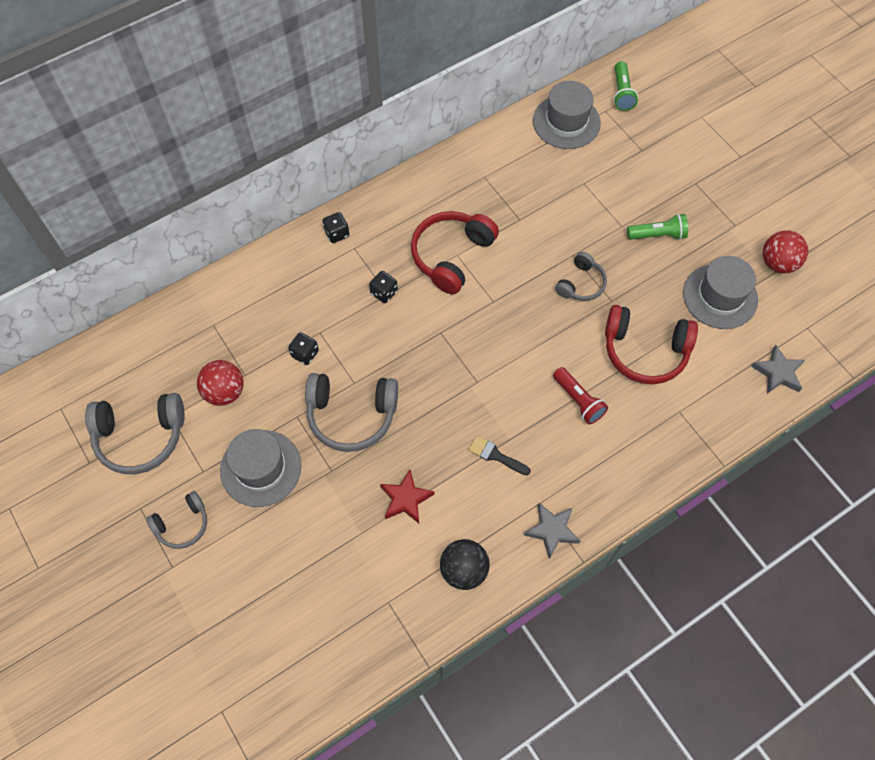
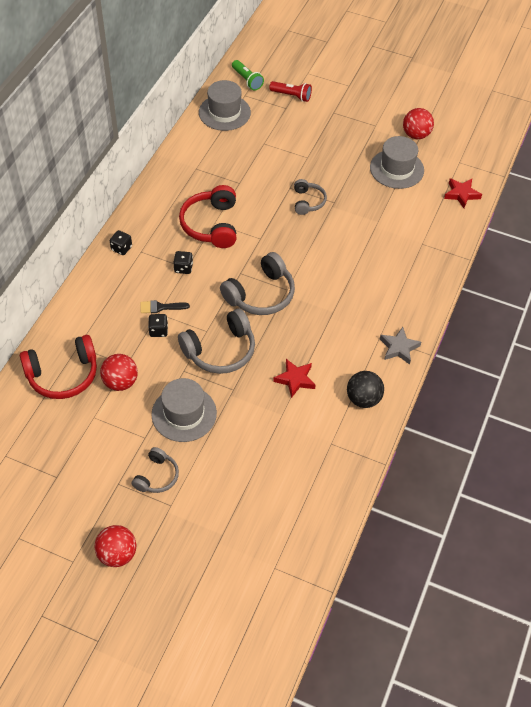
camera: 35 degrees left, 10 degrees down
grey headphones [85,393,185,474] -> grey headphones moved to [220,252,295,315]
black brush [468,436,531,475] -> black brush moved to [140,300,190,313]
red flashlight [553,367,608,424] -> red flashlight moved to [269,81,312,102]
red headphones [605,305,698,384] -> red headphones moved to [20,335,97,399]
green flashlight [627,214,688,240] -> none
grey star [751,345,805,394] -> red star [444,178,482,208]
none -> red ball [95,525,136,567]

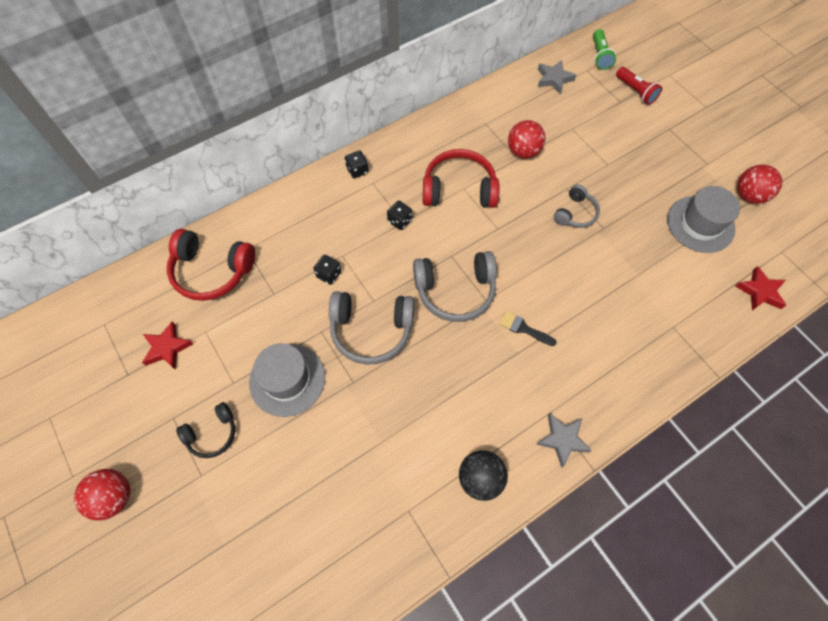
camera: 35 degrees right, 10 degrees up
red ball [100,354,138,391] -> red ball moved to [508,120,545,159]
grey headphones [132,447,179,493] -> black headphones [176,402,235,458]
black brush [140,300,190,313] -> black brush moved to [499,311,557,346]
red headphones [179,185,236,248] -> red headphones turned 60 degrees clockwise [423,149,500,208]
grey hat [199,80,251,131] -> grey star [538,60,576,94]
red star [273,359,316,398] -> red star moved to [142,321,193,370]

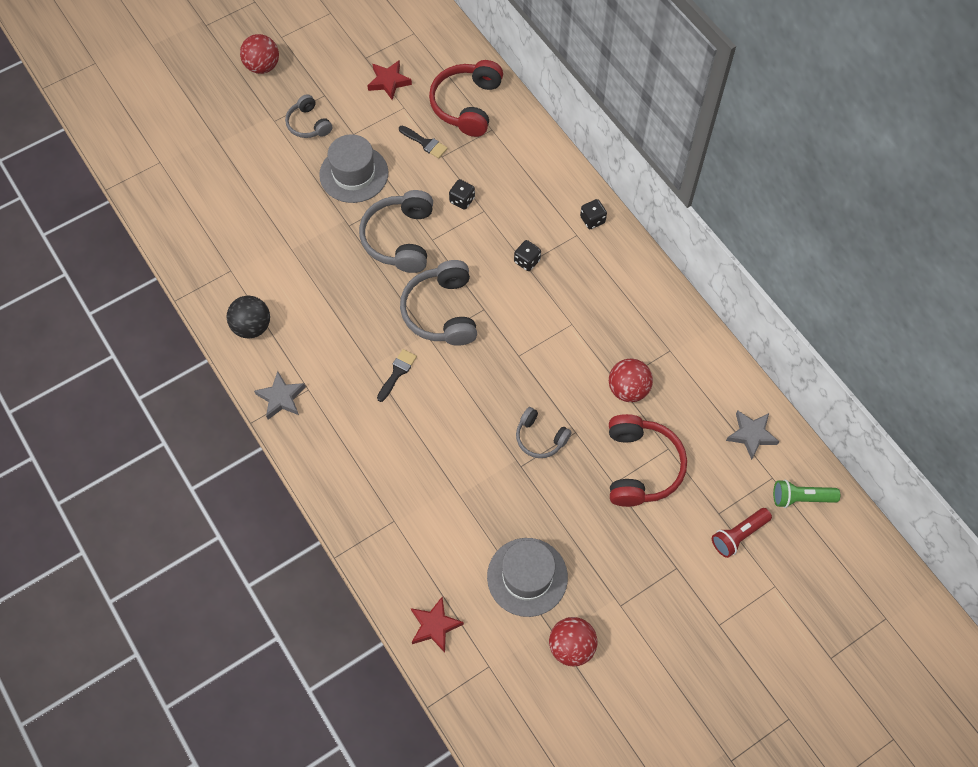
camera: 90 degrees right, 0 degrees up
black headphones [176,402,235,458] -> grey headphones [285,94,332,138]
red headphones [423,149,500,208] -> red headphones moved to [609,414,687,507]
none -> black brush [399,126,448,158]

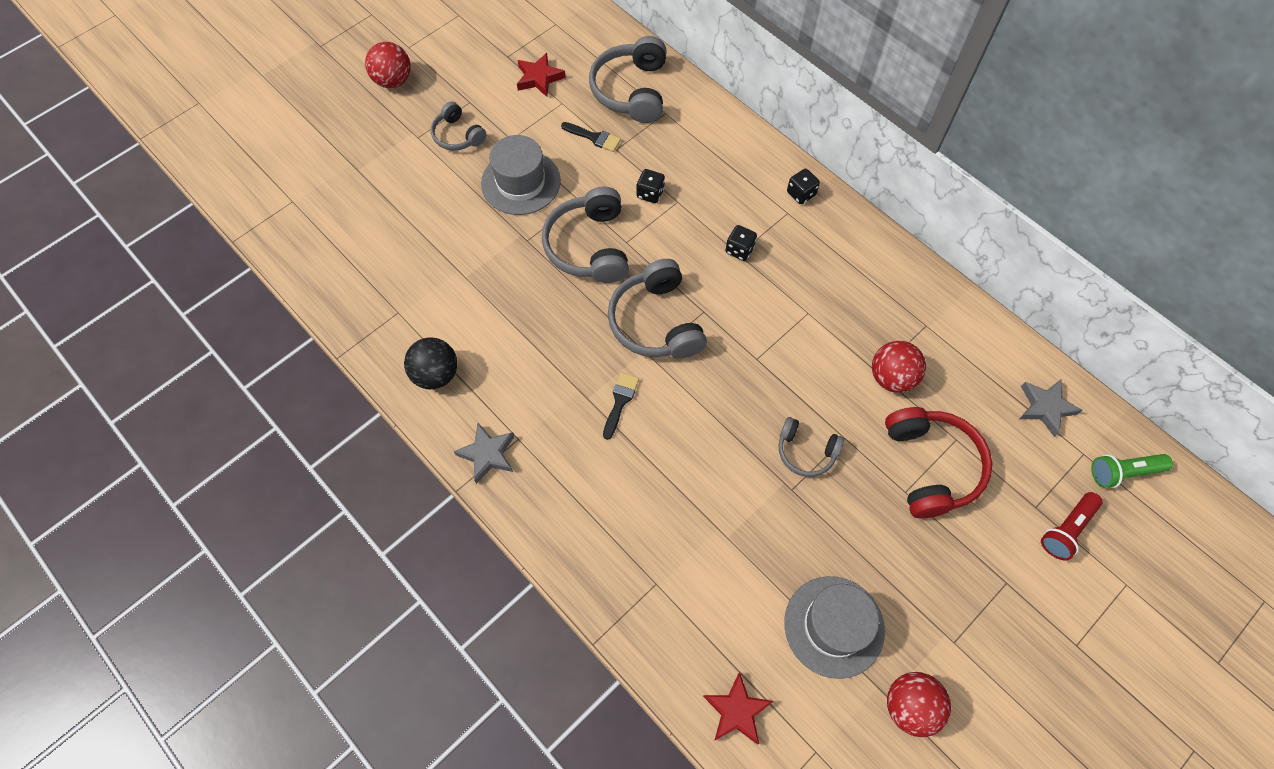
camera: 10 degrees left, 0 degrees up
red headphones [429,60,503,137] -> grey headphones [589,36,666,123]

